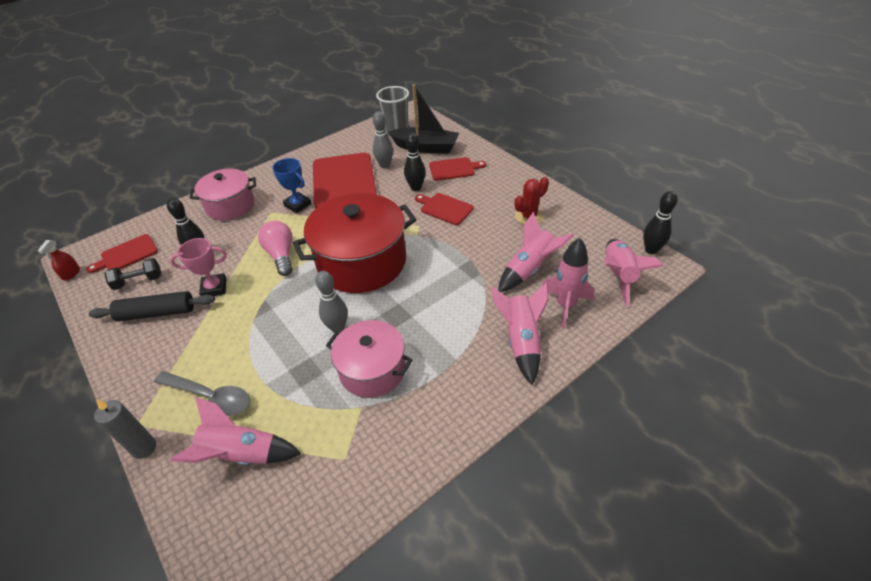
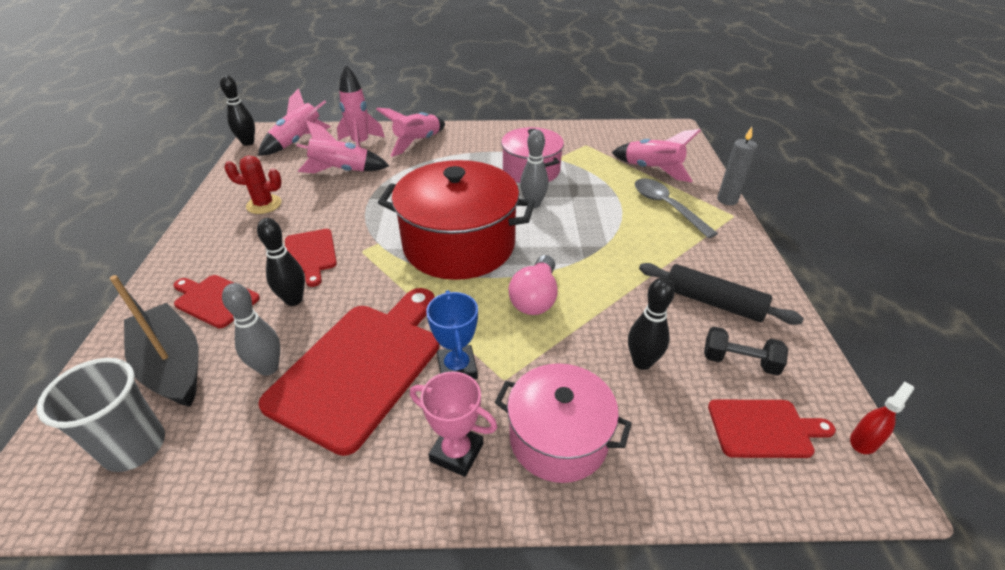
camera: 145 degrees left, 5 degrees down
pink trophy [170,238,227,296] -> pink trophy moved to [410,371,497,477]

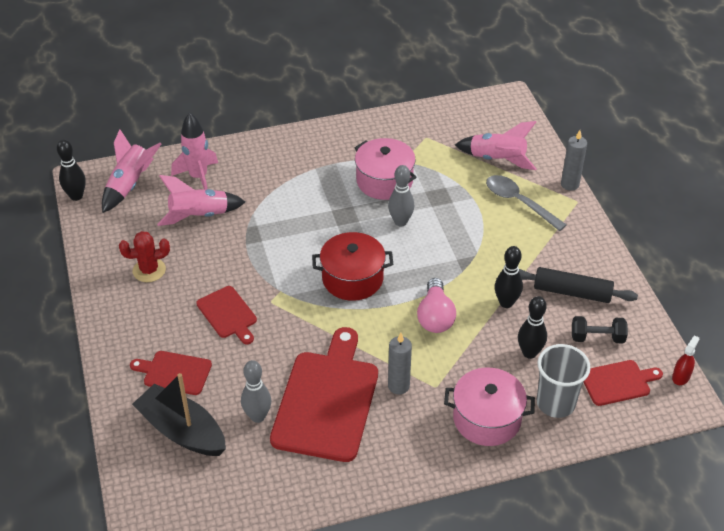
camera: 15 degrees left, 5 degrees up
grey cup [36,358,165,472] -> grey cup moved to [537,344,591,418]
black bowling pin [257,218,305,306] -> black bowling pin moved to [495,246,523,308]
pink rocket [376,108,445,157] -> none
red pot [378,160,535,280] -> red pot [312,232,393,301], size x0.62
pink trophy [410,371,497,477] -> none
blue trophy [426,290,478,379] -> grey candle [388,333,412,395]

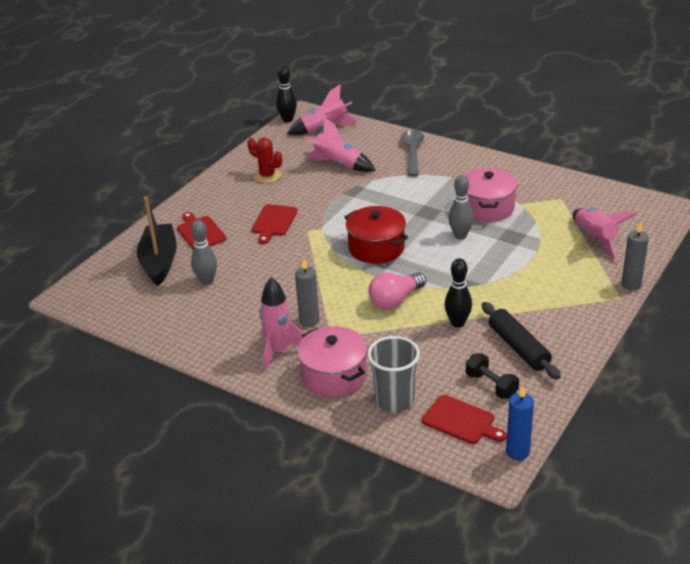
camera: 50 degrees right, 10 degrees down
pink rocket [171,113,218,190] -> pink rocket moved to [259,277,305,372]
red cutting board [270,327,378,462] -> none
grey spoon [486,175,567,231] -> grey spoon moved to [401,129,424,177]
black bowling pin [518,296,547,359] -> none
red spray bottle [672,335,699,385] -> blue candle [506,386,534,460]

